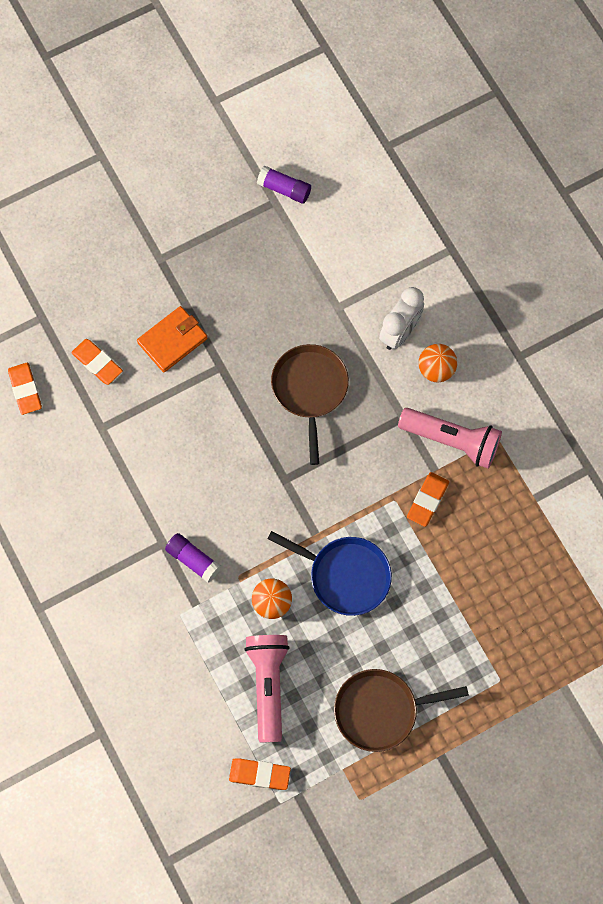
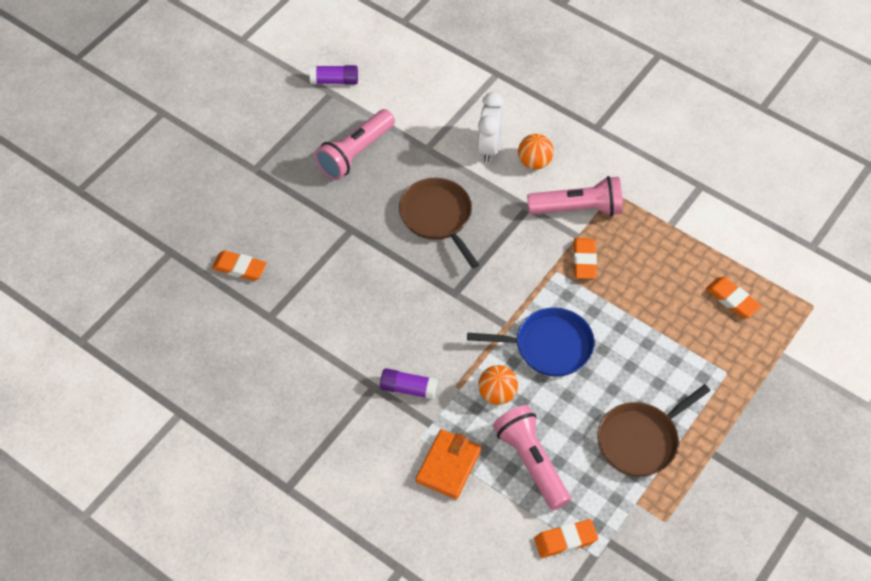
camera: 25 degrees left, 15 degrees down
orange eraser [8,363,42,415] -> orange eraser moved to [706,277,761,318]
orange wallet [137,306,208,372] -> orange wallet moved to [416,429,481,499]
none -> pink flashlight [315,109,395,180]

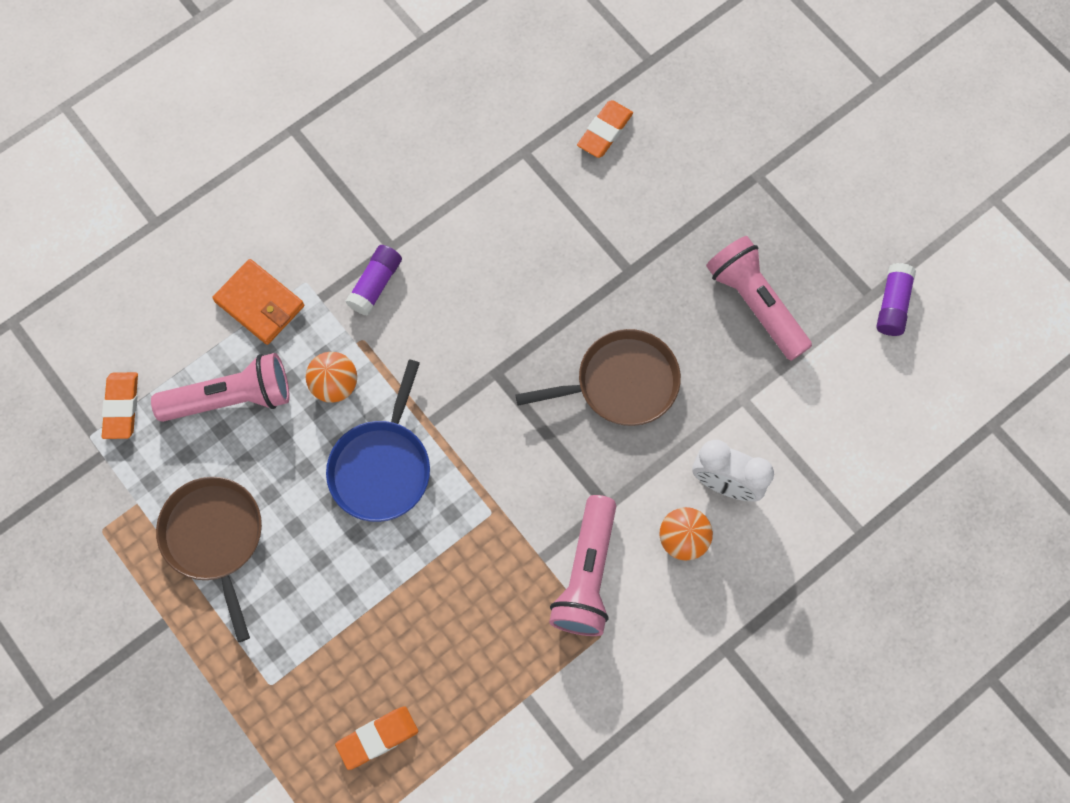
camera: 105 degrees right, 15 degrees up
orange eraser [573,238,597,279] -> none

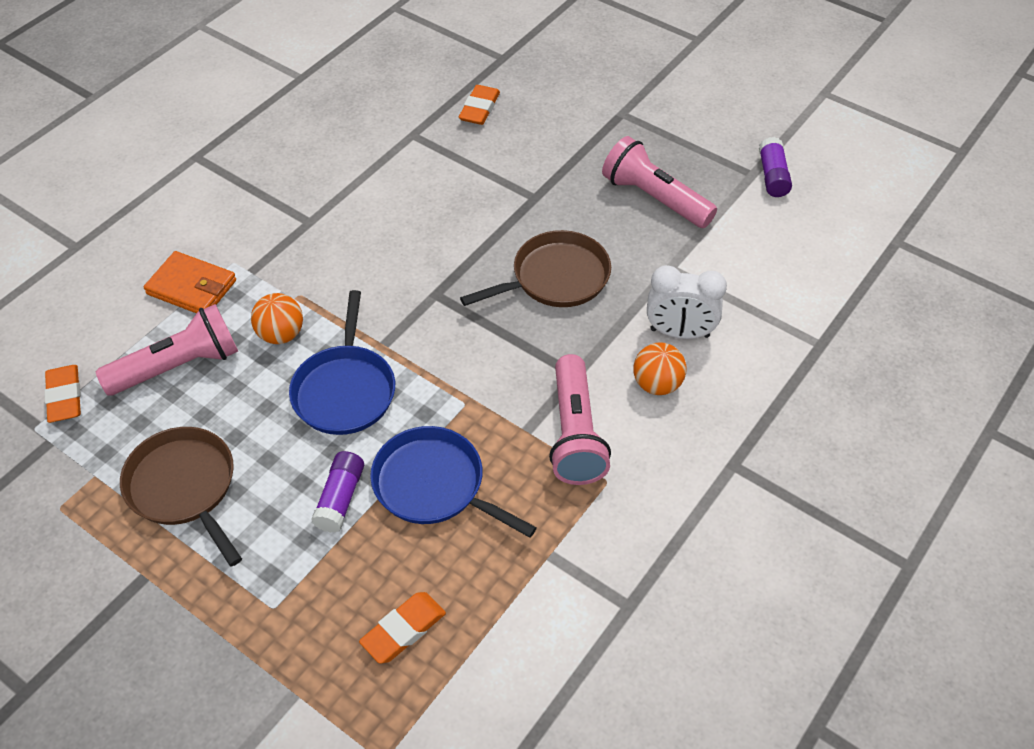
camera: 15 degrees left, 20 degrees down
purple glue stick [345,245,402,315] -> purple glue stick moved to [311,451,364,533]
none -> blue pan [370,426,537,538]

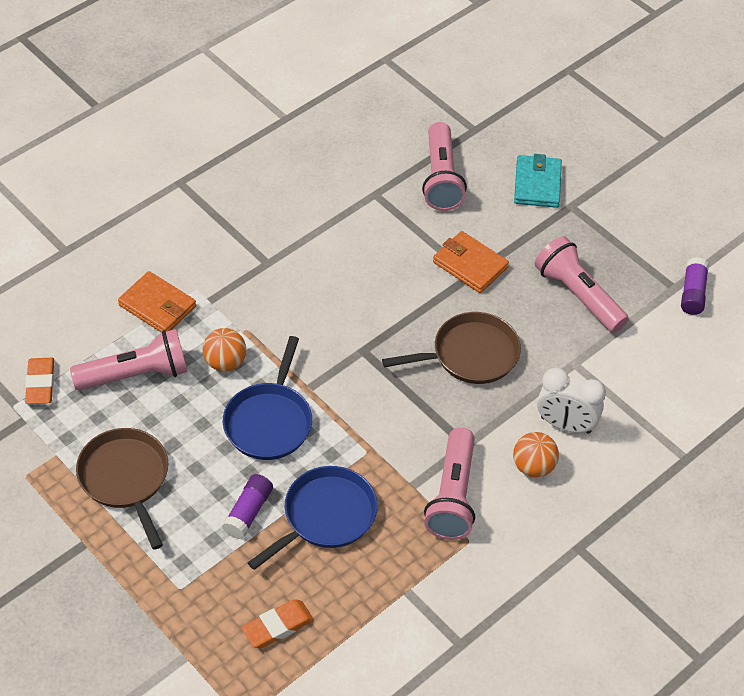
camera: 10 degrees right, 0 degrees up
blue pan [370,426,537,538] -> blue pan turned 90 degrees clockwise [247,466,378,570]
orange eraser [459,85,500,125] -> pink flashlight [422,122,467,211]
none -> orange wallet [433,231,509,293]
none -> turquoise wallet [514,154,562,208]

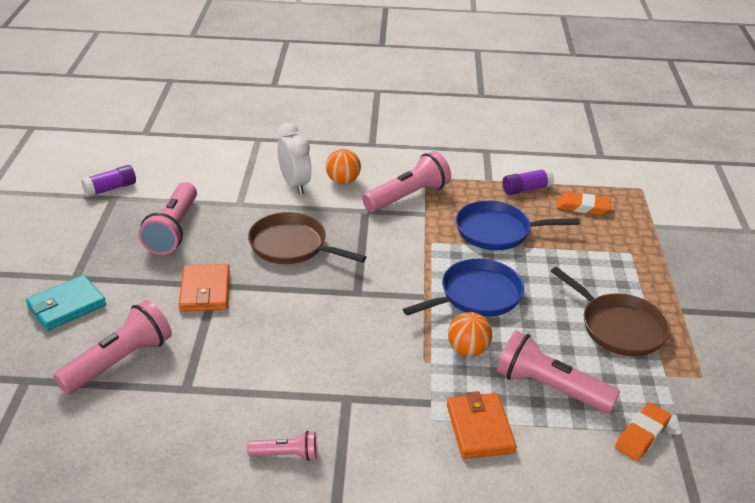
camera: 135 degrees left, 15 degrees down
brown pan [76,428,168,550] -> brown pan turned 60 degrees counterclockwise [551,267,670,356]
purple glue stick [222,474,273,539] -> purple glue stick moved to [502,168,554,195]
none -> pink flashlight [247,431,317,461]

